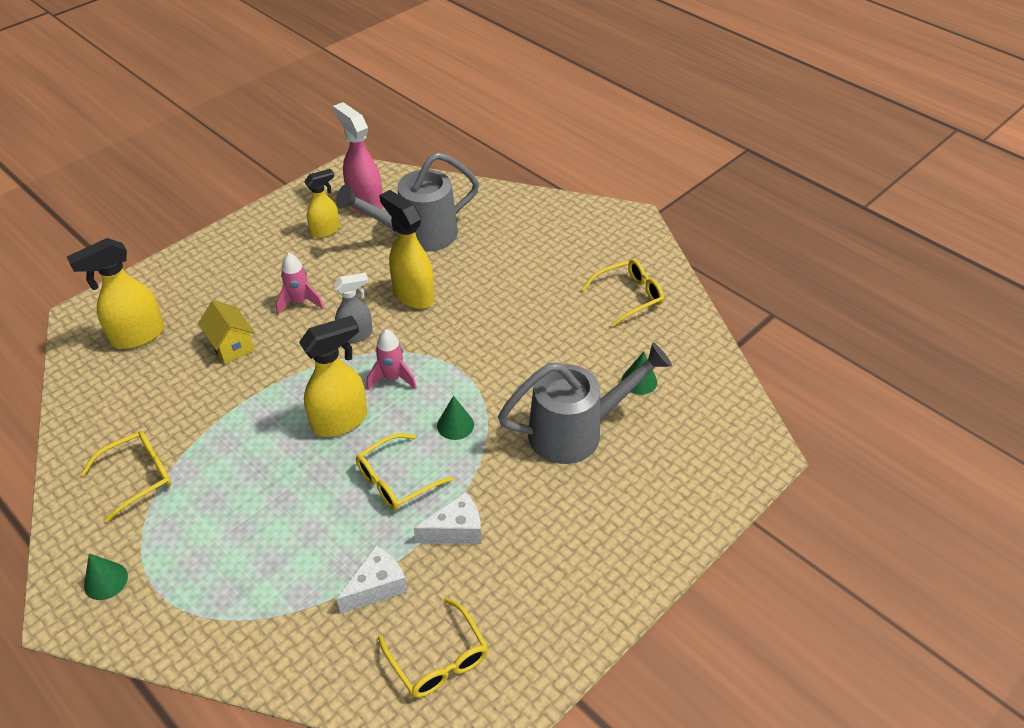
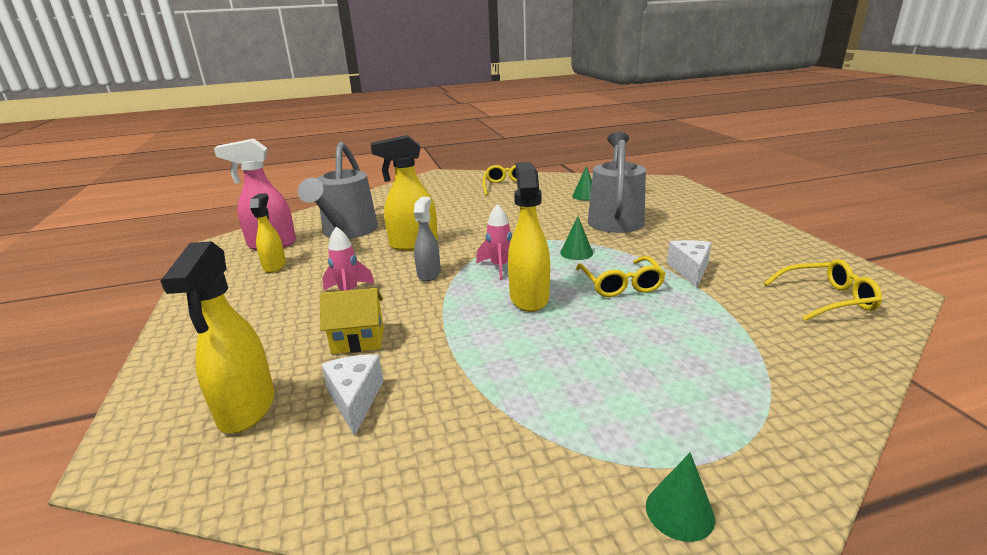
camera: 60 degrees left, 20 degrees down
yellow glasses [81,431,171,523] -> none
white cheese [337,545,407,614] -> white cheese moved to [321,355,383,436]

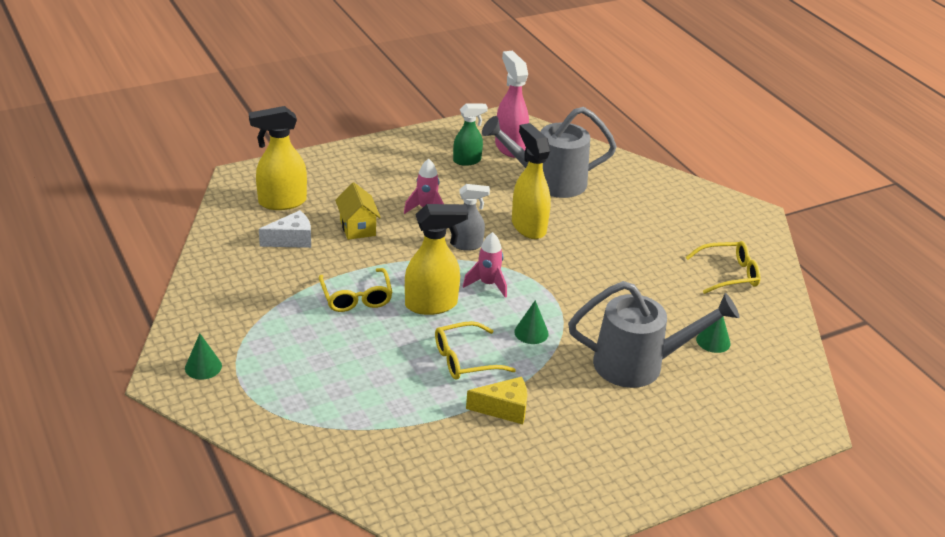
camera: 75 degrees right, 10 degrees up
yellow spray bottle [250,193,286,273] -> green spray bottle [453,103,488,166]
white cheese [667,240,711,288] -> yellow cheese [466,377,527,424]
yellow glasses [764,259,882,321] -> yellow glasses moved to [319,268,393,312]

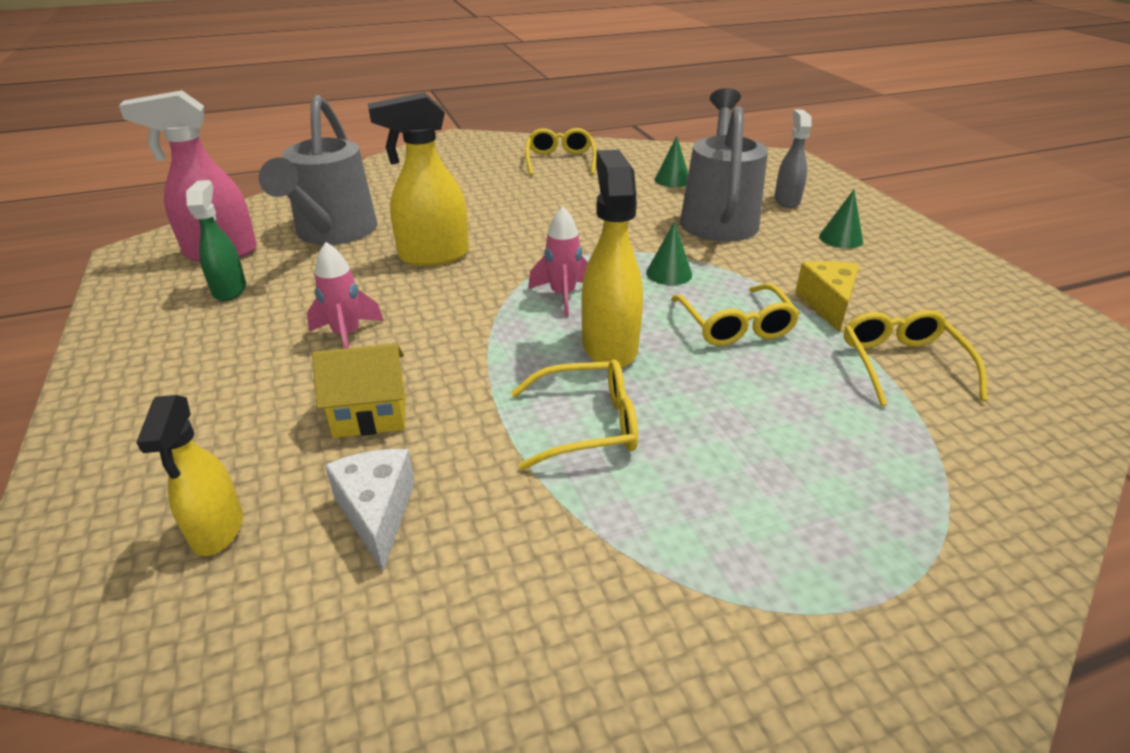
camera: 80 degrees left, 0 degrees up
green cone [185,334,222,380] -> green cone moved to [819,190,863,249]
yellow spray bottle [249,106,307,210] -> yellow spray bottle [136,395,243,556], size x0.64
grey spray bottle [451,184,490,251] -> grey spray bottle moved to [774,110,811,208]
none -> yellow glasses [844,310,987,406]

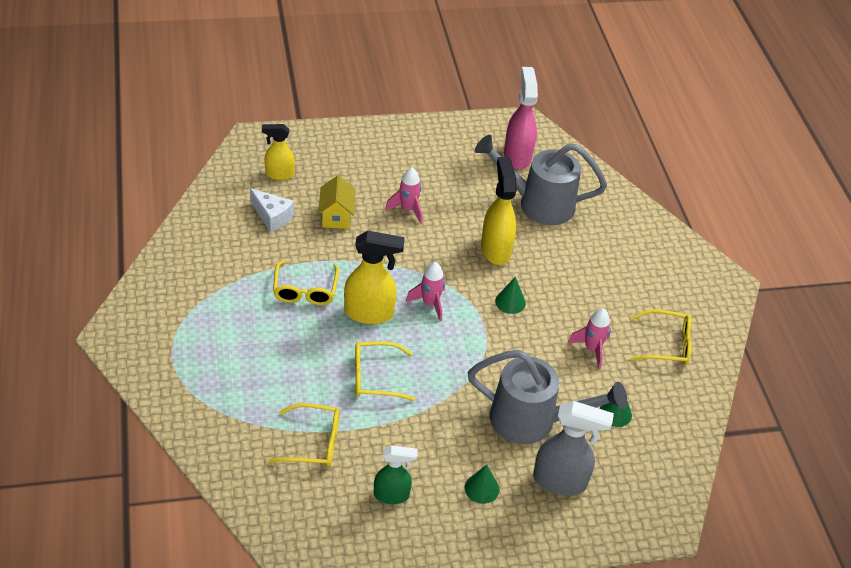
camera: 95 degrees right, 10 degrees up
green spray bottle [186,180,246,301] -> green spray bottle moved to [374,445,418,504]
white cheese [325,449,415,572] -> white cheese turned 45 degrees clockwise [250,188,294,232]
green cone [646,221,692,285] -> green cone moved to [495,277,526,314]
grey spray bottle [774,110,811,208] -> grey spray bottle [533,401,614,496], size x1.57
yellow cheese [795,261,859,332] -> none
none -> pink rocket [568,308,611,369]

